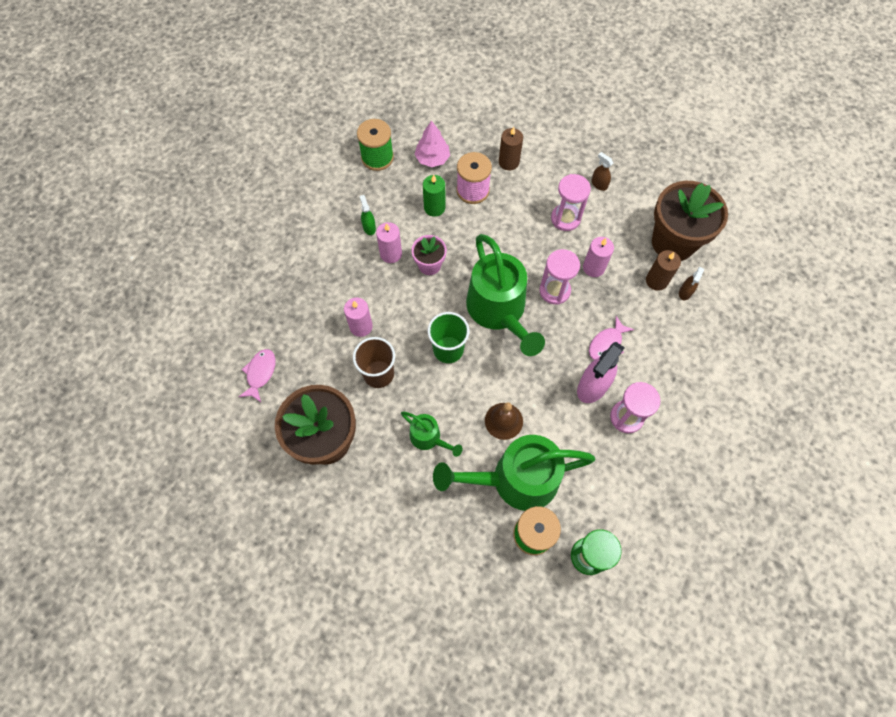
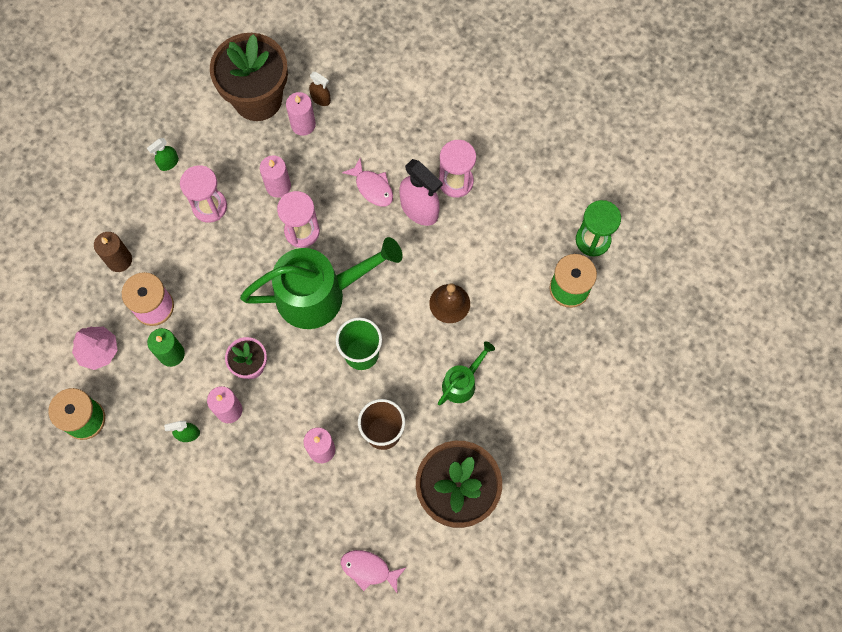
camera: 85 degrees left, 5 degrees up
green watering can [433,435,595,511] -> none
brown spray bottle [591,152,613,191] -> green spray bottle [147,138,179,171]
brown candle [646,250,681,291] -> pink candle [286,92,316,136]

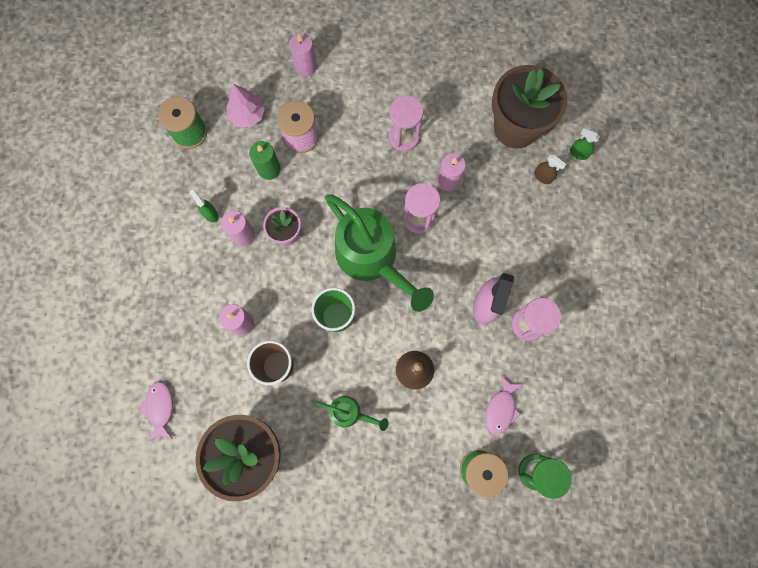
camera: 65 degrees right, 5 degrees up
brown candle [94,232,132,272] -> none
green spray bottle [147,138,179,171] -> green spray bottle moved to [570,128,600,160]
pink candle [286,92,316,136] -> pink candle moved to [289,33,317,77]
brown spray bottle [309,72,331,106] -> brown spray bottle turned 60 degrees counterclockwise [534,155,567,184]
pink fish [342,158,393,207] -> pink fish moved to [485,375,523,435]

